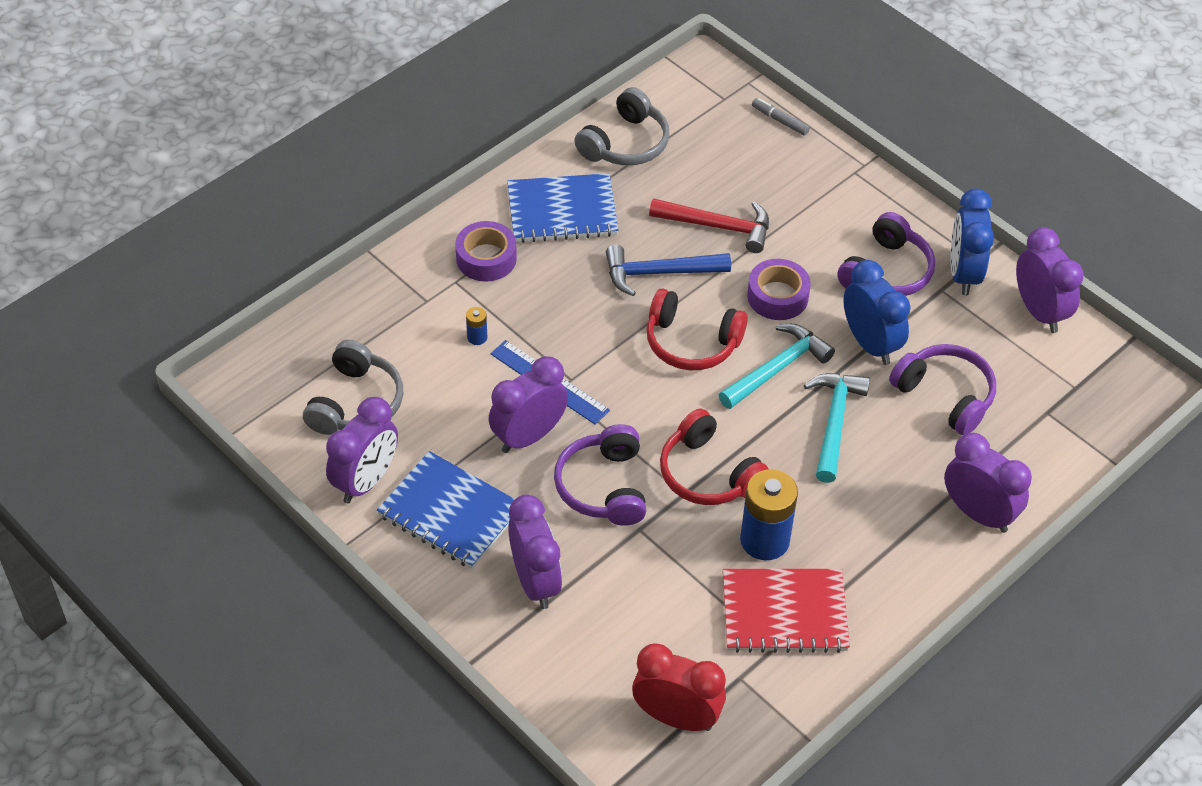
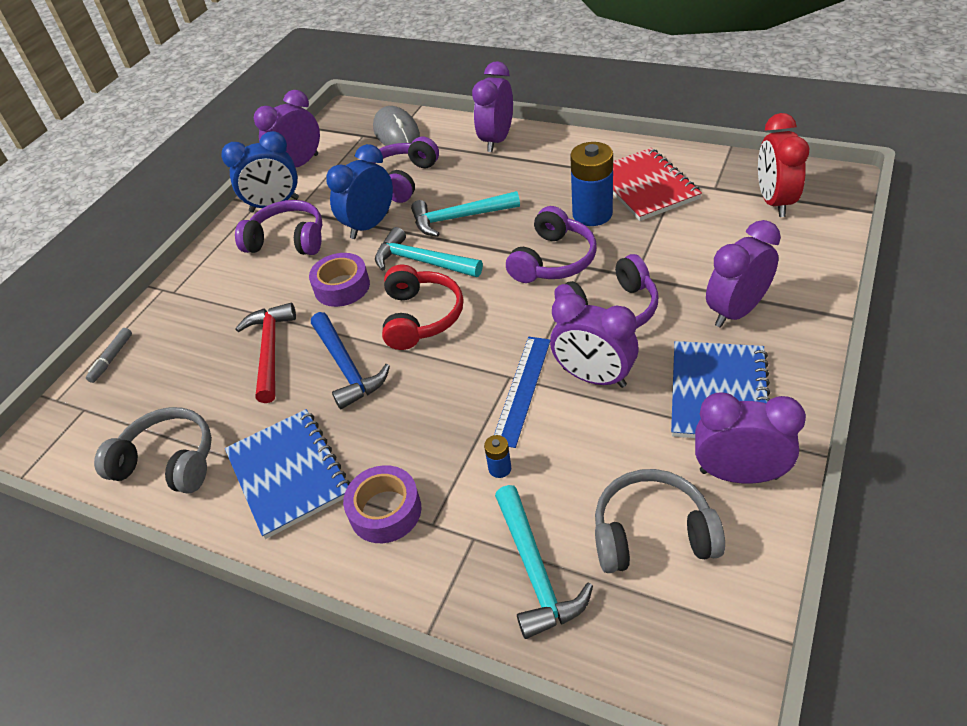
camera: 105 degrees left, 5 degrees down
red headphones [660,409,769,505] -> purple headphones [506,206,597,283]
none -> grey mouse [373,106,420,146]
none -> turquoise hammer [495,485,593,639]

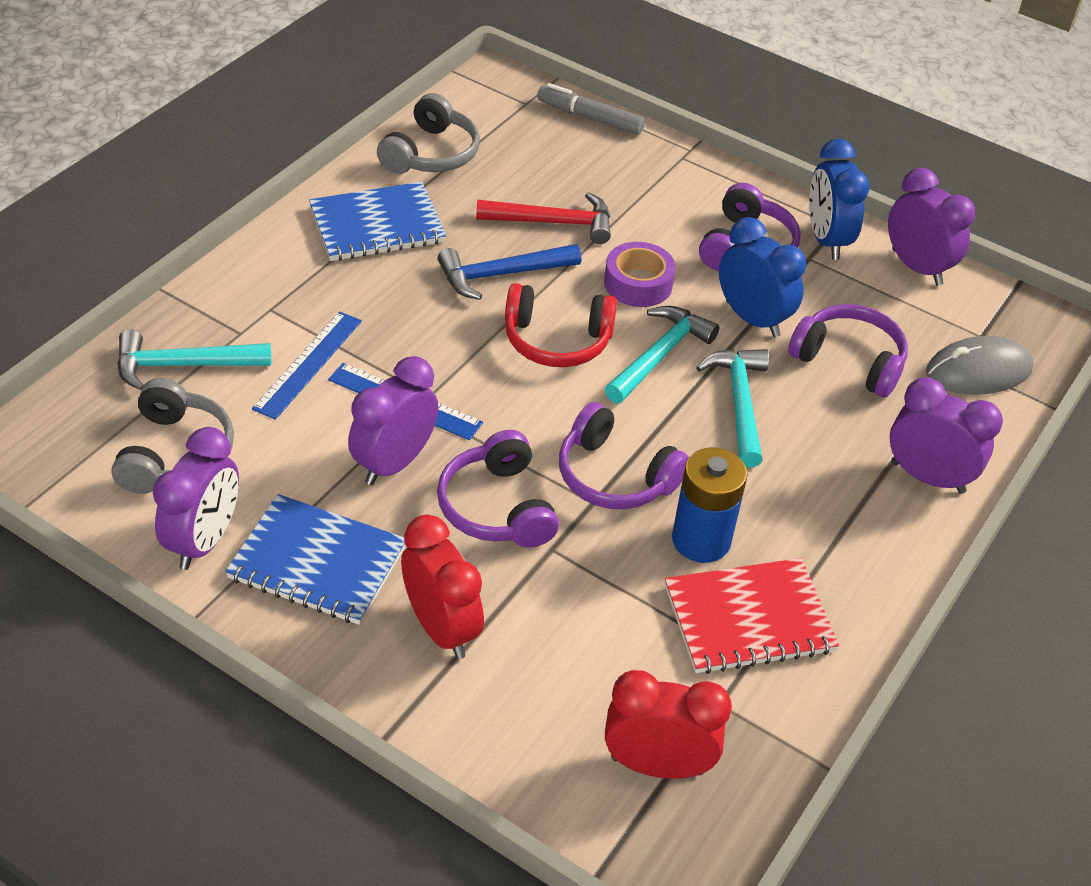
camera: 90 degrees right, 0 degrees up
grey marker [86,328,132,383] -> grey marker [537,83,645,135], size x1.60
purple tape [343,465,421,543] -> none
blue battery [484,435,511,478] -> blue ruler [252,311,362,420]
purple clock [706,220,781,328] -> red clock [401,515,484,659]

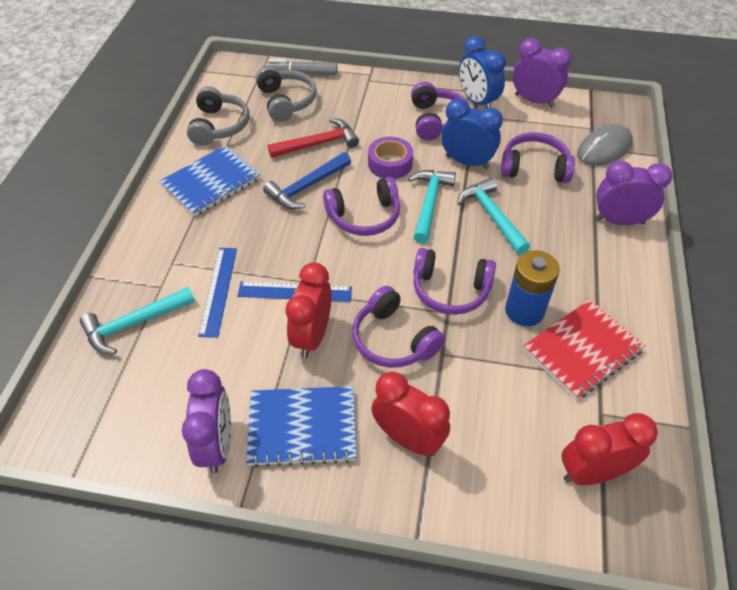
camera: 20 degrees left, 5 degrees up
grey headphones [111,378,234,494] -> grey headphones moved to [256,66,317,122]
purple clock [348,356,438,485] -> red clock [286,262,332,358]
red headphones [505,283,617,367] -> purple headphones [323,177,400,236]

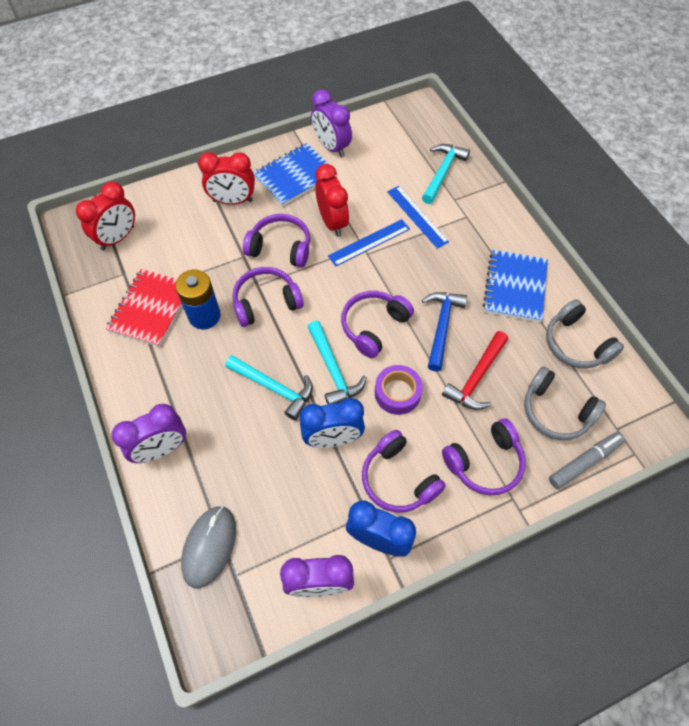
camera: 145 degrees right, 10 degrees up
purple headphones [501,132,575,183] -> purple headphones moved to [442,419,526,495]

